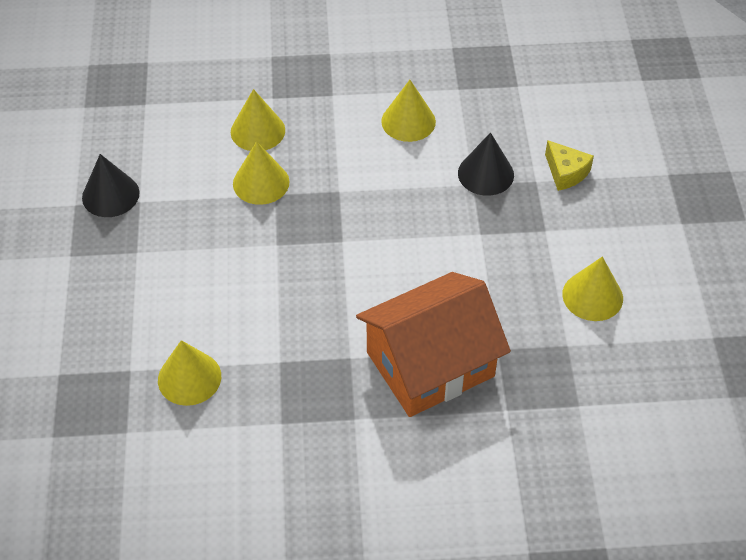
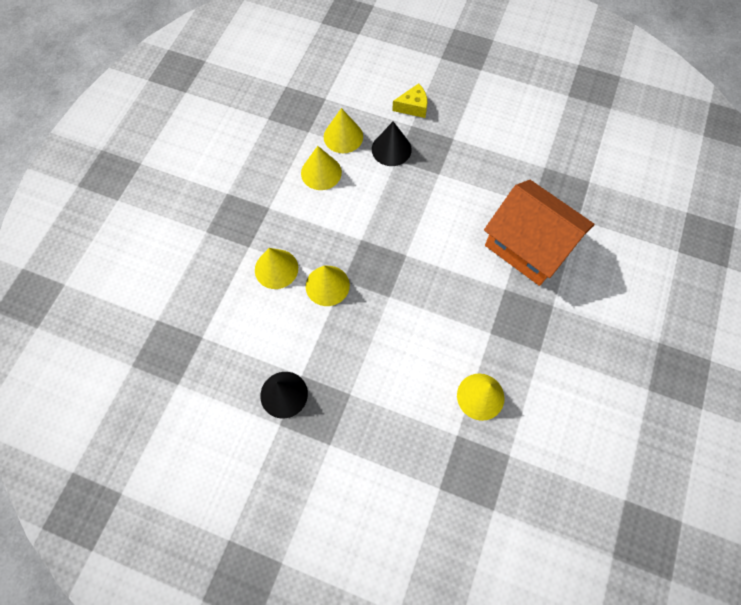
camera: 65 degrees left, 15 degrees up
orange house [356,272,511,417] -> orange house turned 45 degrees counterclockwise [484,180,595,286]
yellow cone [562,257,623,321] -> yellow cone moved to [324,108,363,153]

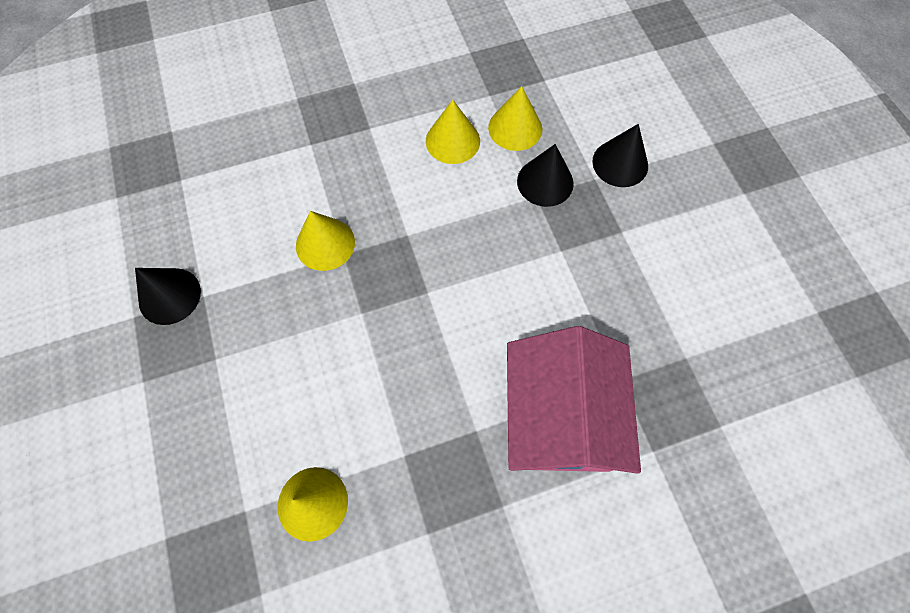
camera: 50 degrees right, 0 degrees up
yellow cone [255,248,298,289] -> none
yellow cheese [392,83,428,118] -> black cone [592,124,648,187]
orange house [484,180,595,286] -> pink house [507,326,641,474]

